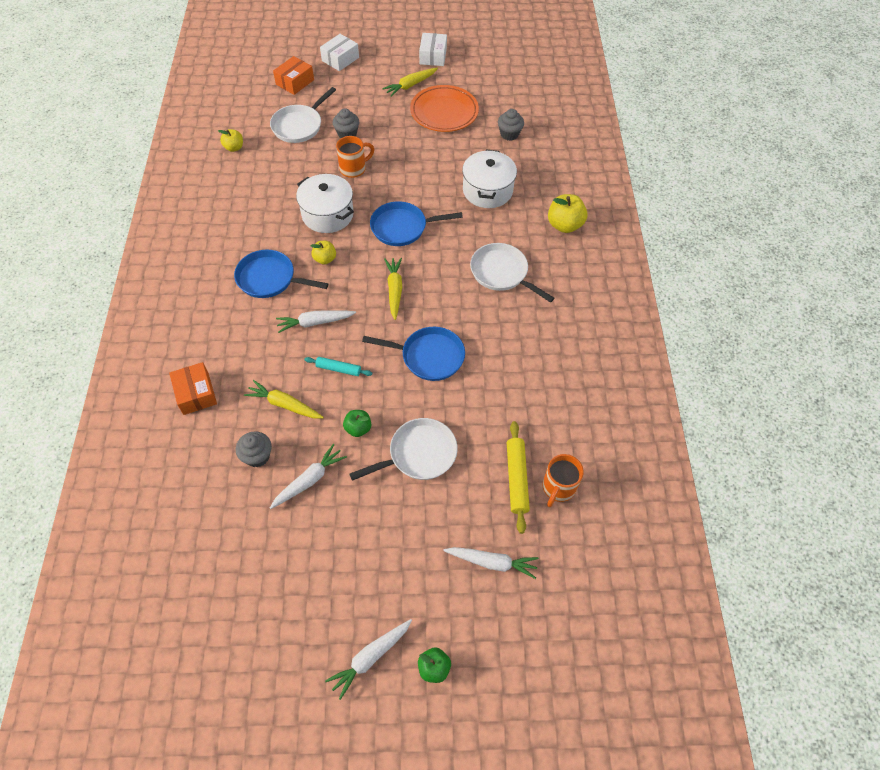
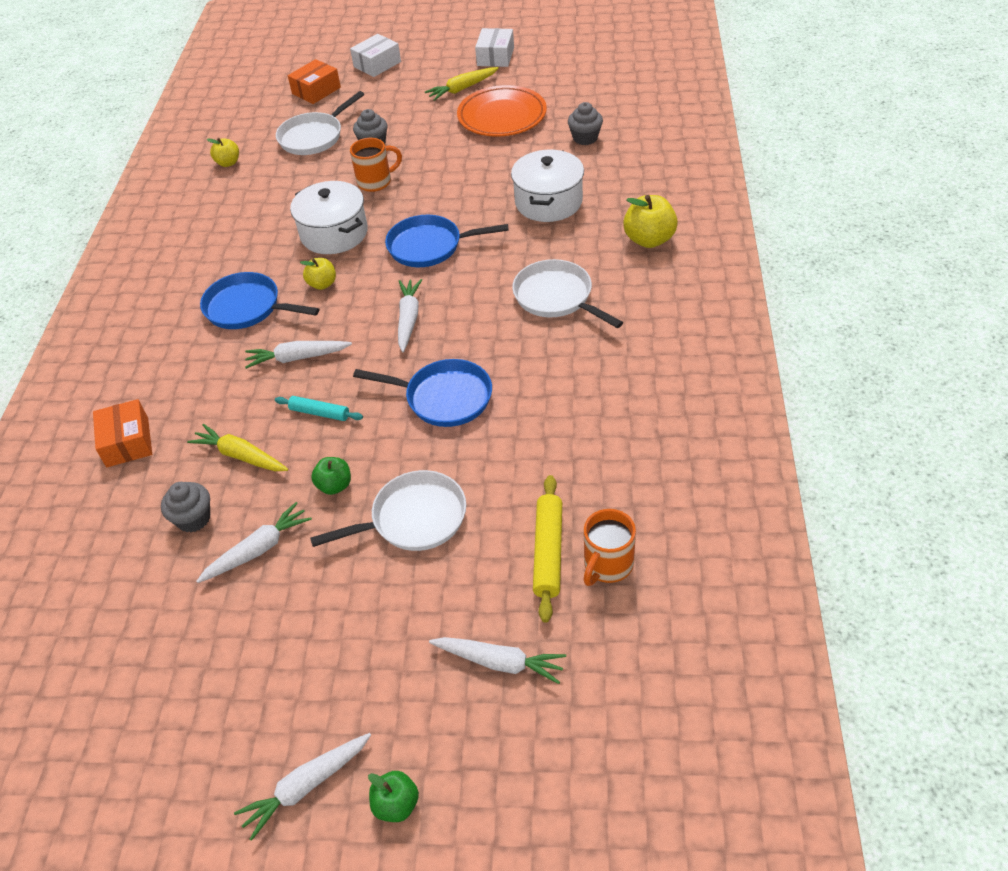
camera: 10 degrees right, 10 degrees down
yellow carrot [384,258,402,320] -> white carrot [398,279,422,352]

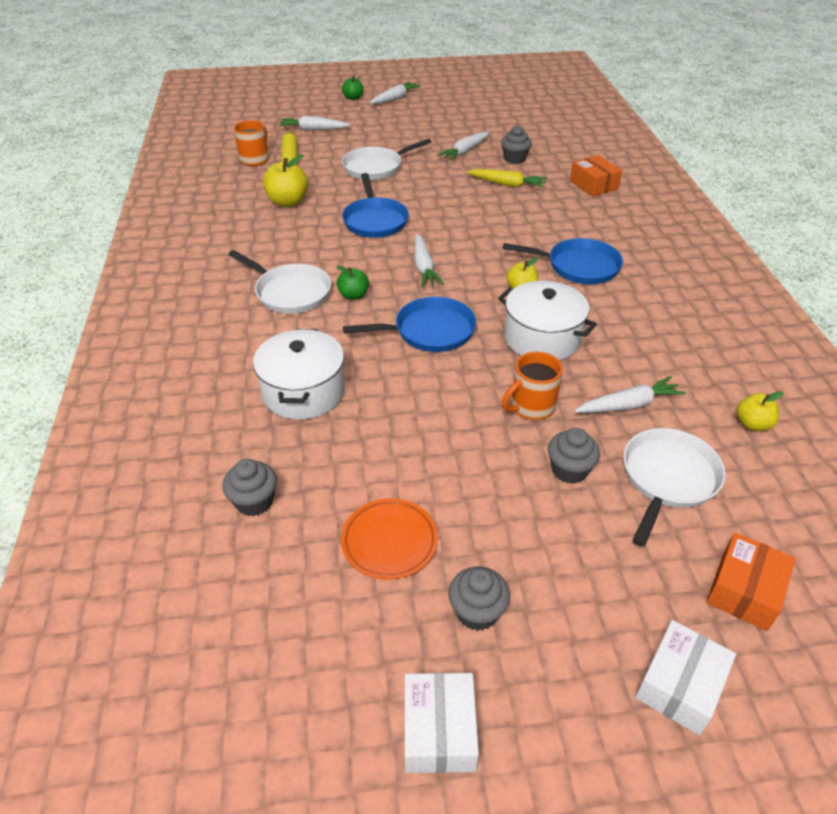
camera: 165 degrees right, 5 degrees down
white carrot [245,341,352,369] -> white carrot moved to [575,376,686,413]
turquoise rolling pin [275,396,363,421] -> none
green apple [311,457,351,495] -> green apple moved to [336,265,369,300]
blue pan [353,359,492,427] -> blue pan turned 105 degrees counterclockwise [342,173,409,238]
yellow carrot [425,67,499,101] -> grey cupcake [449,567,510,631]
orange plate [457,85,547,137] -> orange plate [341,498,438,580], size x0.66
yellow apple [623,195,678,248] -> yellow apple moved to [263,154,309,207]

